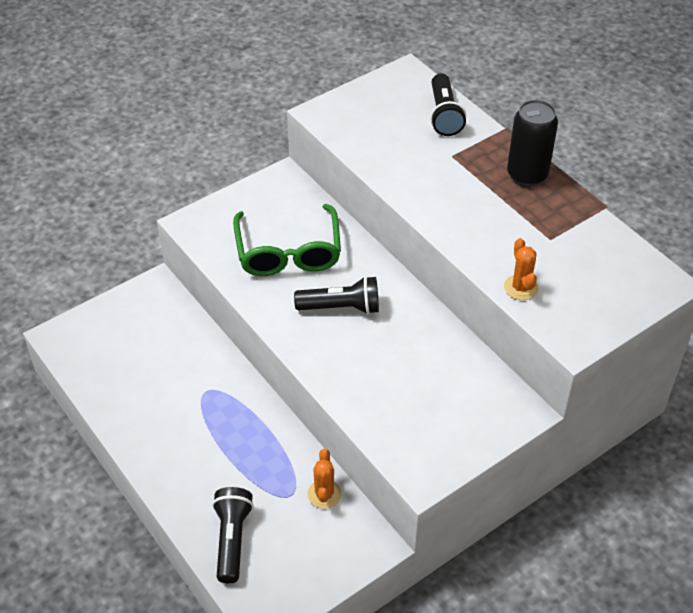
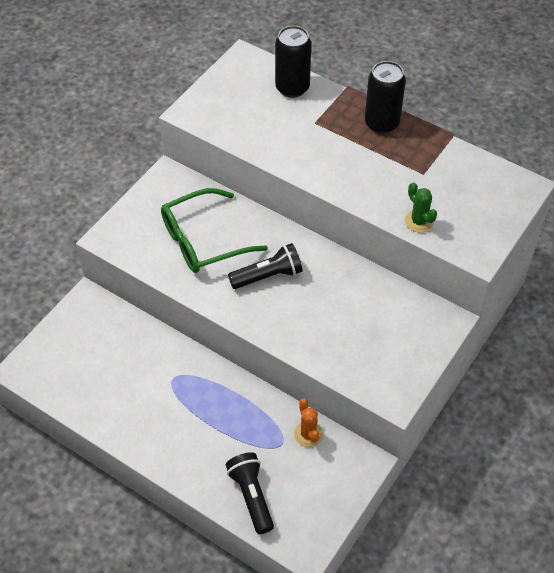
camera: 20 degrees left, 5 degrees up
green glasses [233,204,341,276] -> green glasses turned 90 degrees clockwise [161,188,268,273]
black flashlight [430,73,466,136] -> black can [275,26,311,98]
orange cactus [504,238,538,300] -> green cactus [405,182,437,233]

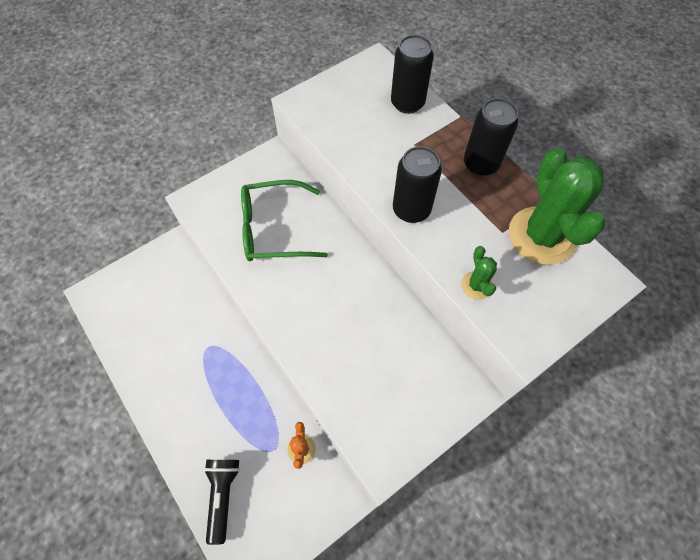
camera: 20 degrees right, 10 degrees up
black flashlight [228,243,303,289] -> none
none -> black can [393,146,442,223]
none -> green cactus [509,148,605,265]

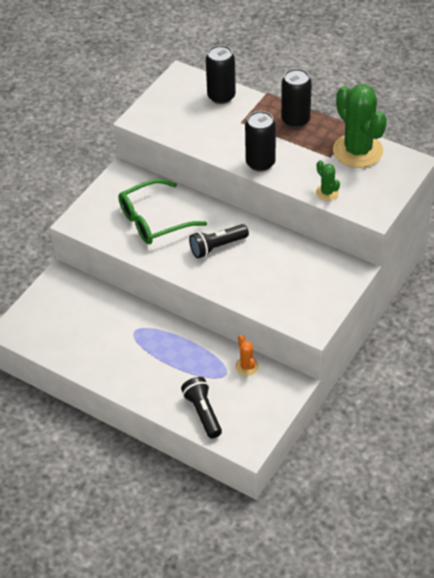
camera: 20 degrees left, 15 degrees down
none -> black flashlight [189,224,249,258]

